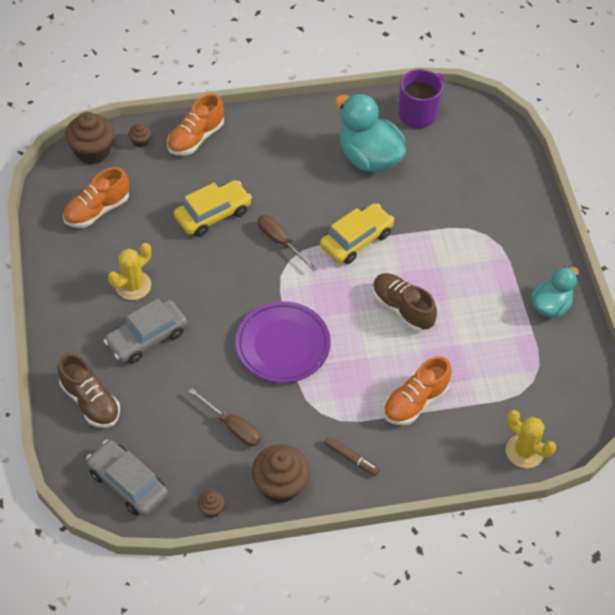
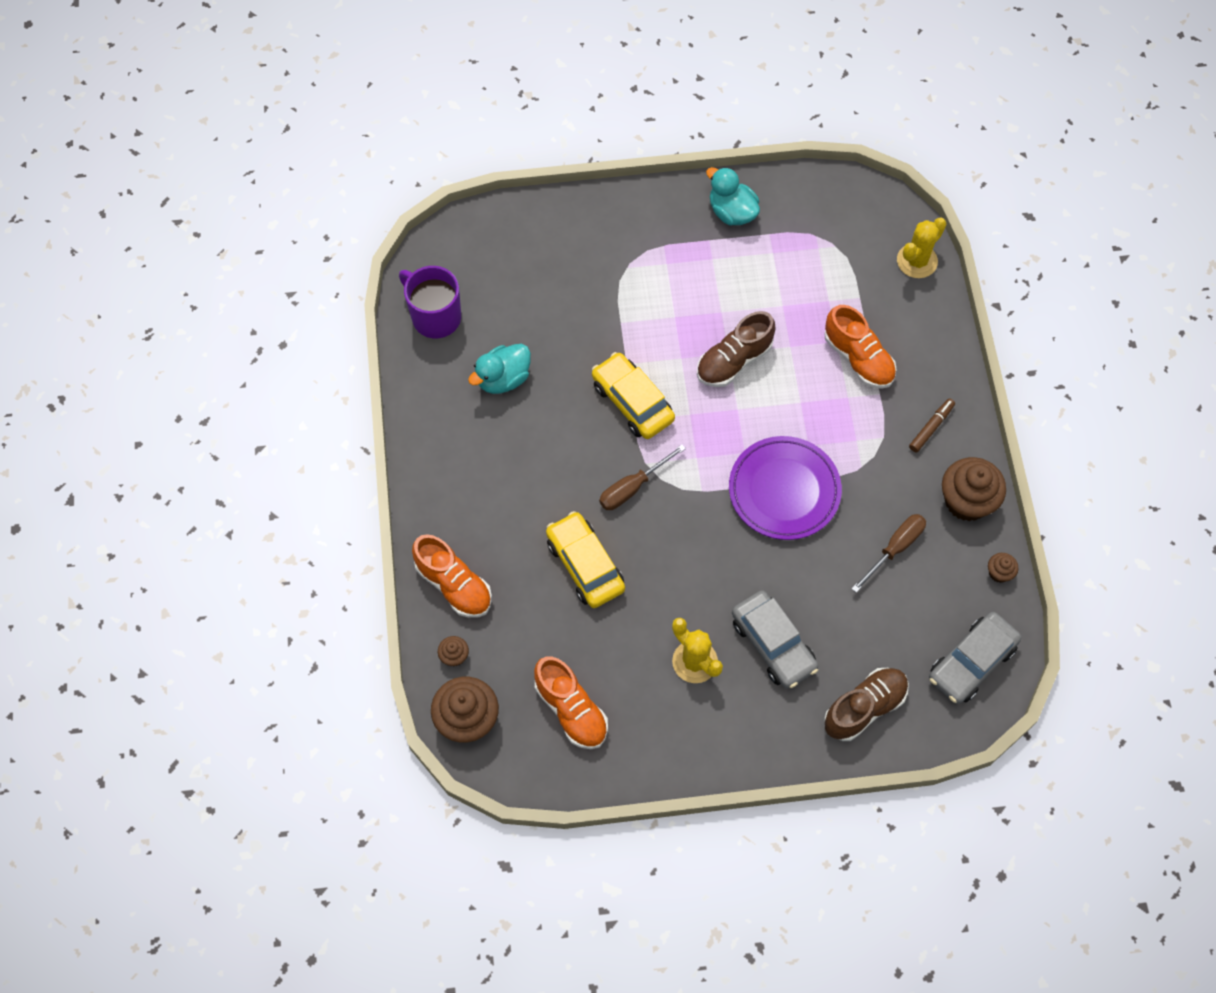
camera: 85 degrees left, 10 degrees up
turquoise duck [335,93,406,172] -> turquoise duck [468,344,531,394], size x0.61

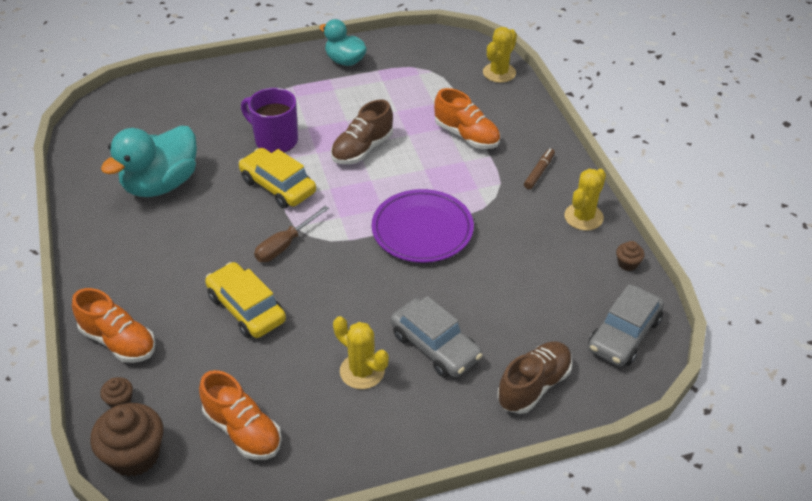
camera: 10 degrees left, 20 degrees down
purple mug [399,266,461,338] -> purple mug moved to [241,88,298,153]
turquoise duck [468,344,531,394] -> turquoise duck [101,125,197,197], size x1.63
brown screwdriver [851,514,926,593] -> none
brown cupcake [942,457,1006,521] -> yellow cactus [564,169,606,231]

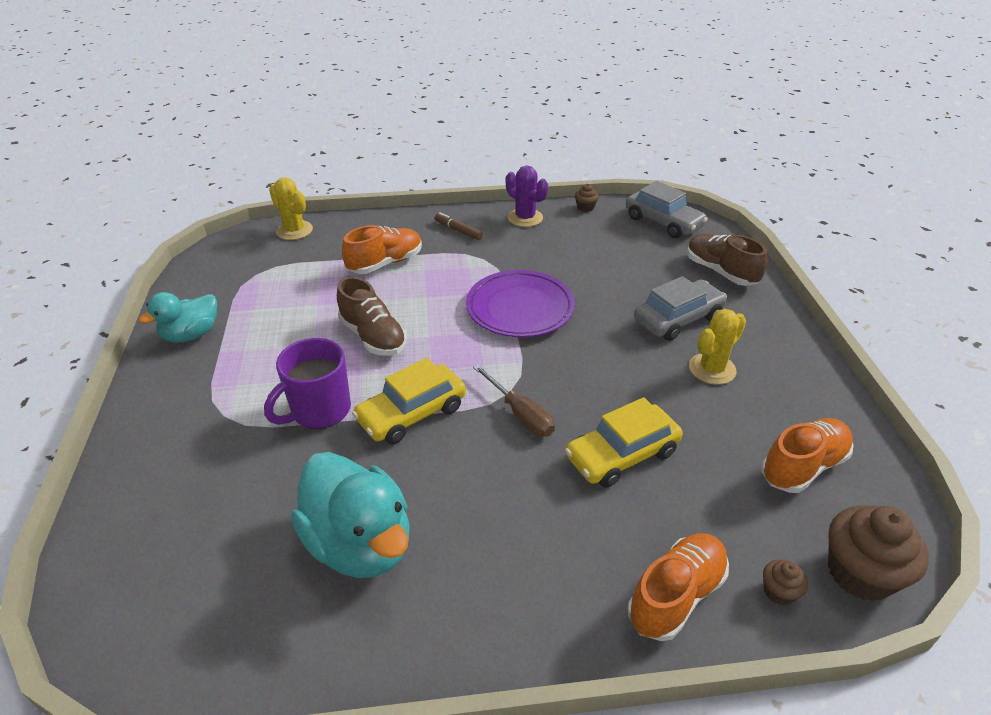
camera: 80 degrees left, 5 degrees down
yellow cactus [564,169,606,231] -> purple cactus [506,166,548,227]

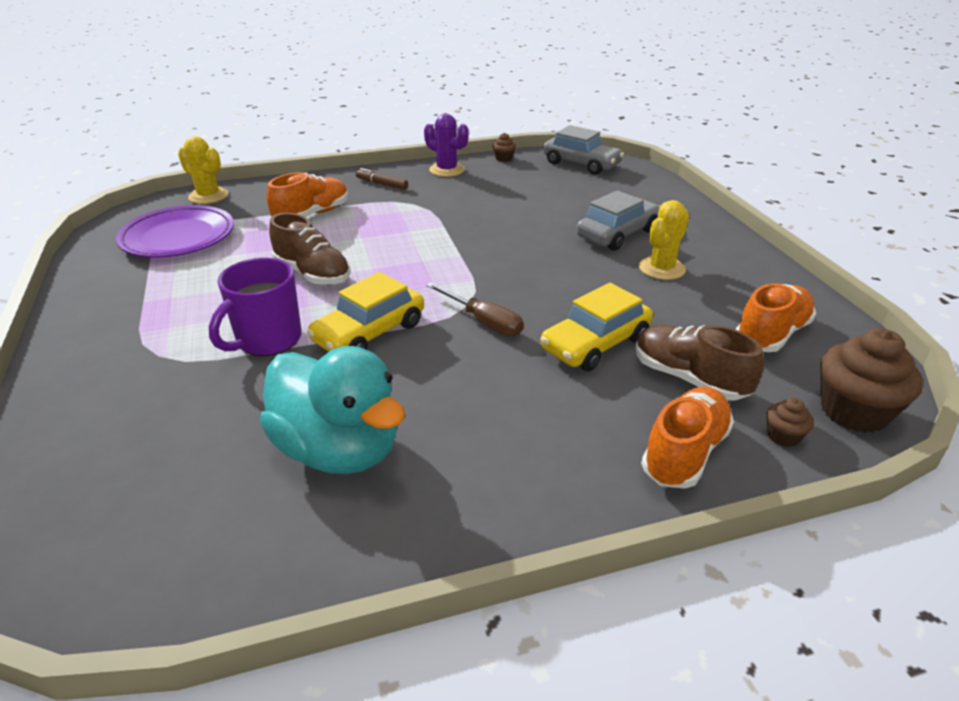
camera: 10 degrees left, 5 degrees down
turquoise duck [138,292,217,343] -> none
purple plate [466,270,575,337] -> purple plate moved to [116,205,234,258]
brown shoe [687,234,767,286] -> brown shoe moved to [636,325,764,401]

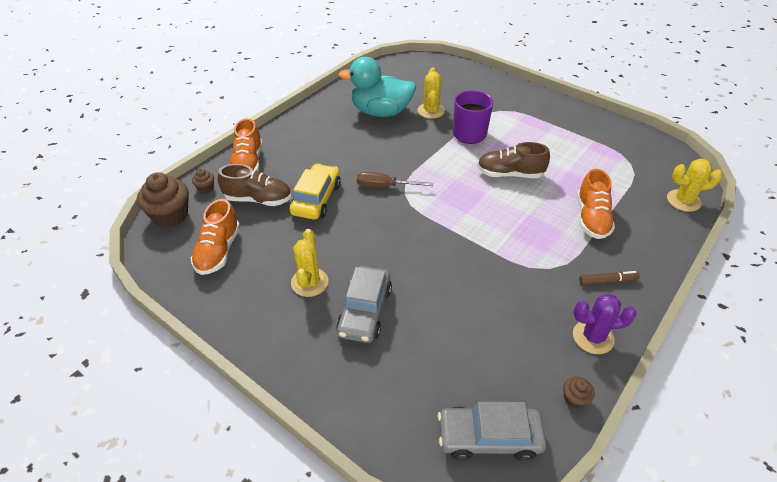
camera: 145 degrees right, 10 degrees up
purple plate [116,205,234,258] -> none
yellow car [307,272,424,352] -> none
none -> yellow cactus [418,67,445,119]

